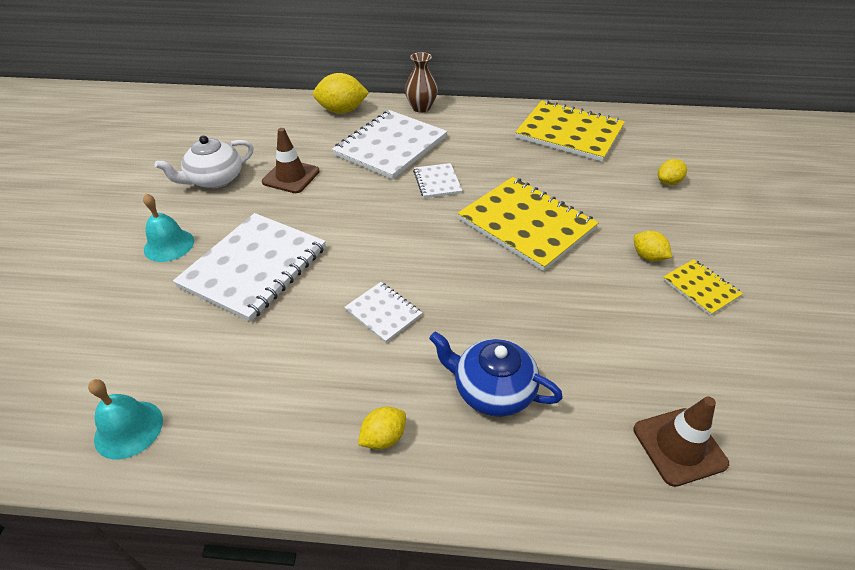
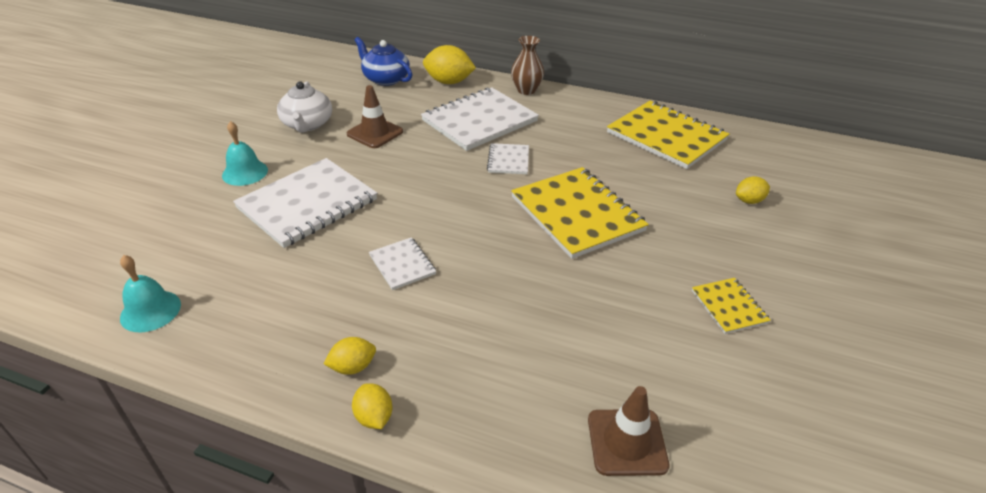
camera: 15 degrees right, 5 degrees down
white teapot [155,135,254,188] -> white teapot turned 75 degrees counterclockwise [277,81,332,133]
blue teapot [429,331,563,417] -> blue teapot moved to [354,37,413,86]
yellow lemon [634,231,672,262] -> yellow lemon moved to [352,383,392,429]

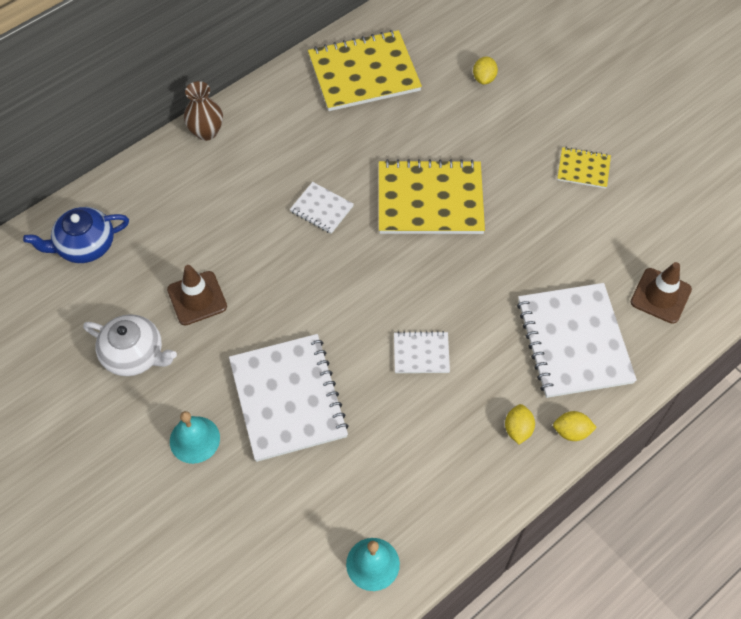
camera: 60 degrees left, 20 degrees up
white notebook [421,87,539,151] -> white notebook moved to [517,283,637,398]
yellow lemon [423,45,476,84] -> none

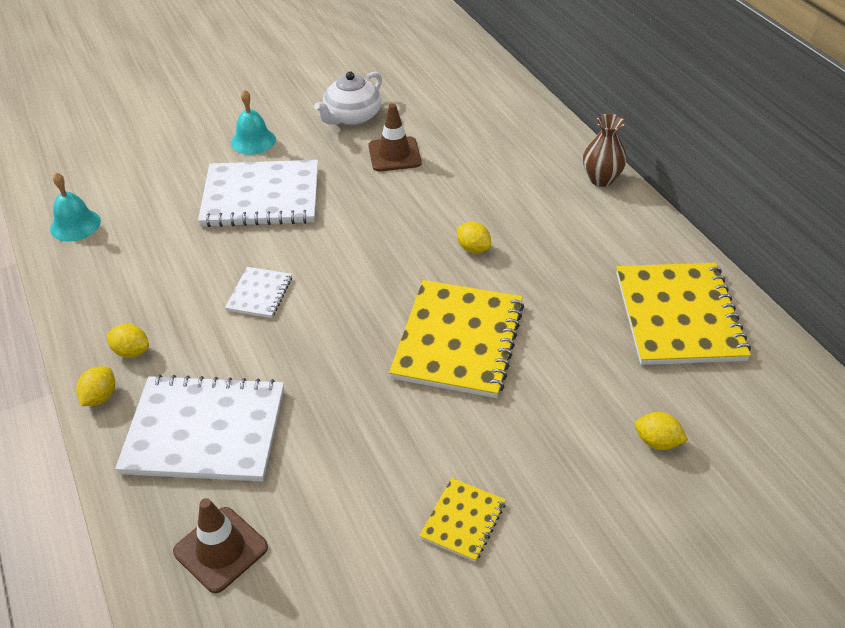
camera: 105 degrees right, 15 degrees down
blue teapot [23,207,129,263] -> none
white notebook [290,182,354,234] -> yellow lemon [457,222,491,253]

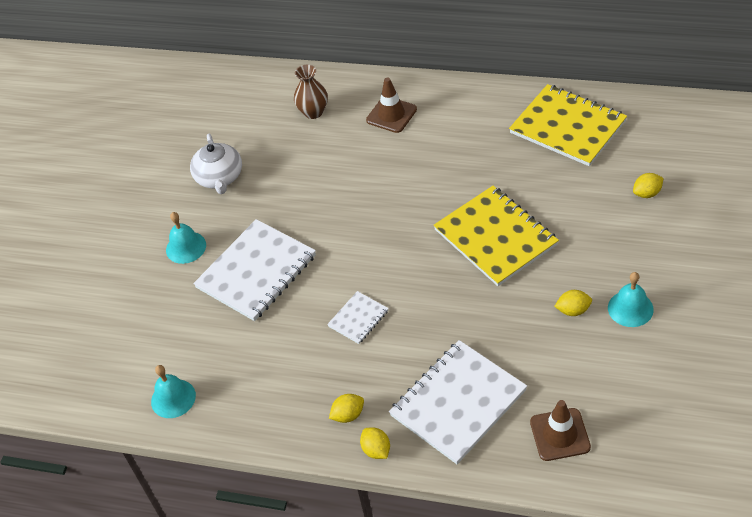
camera: 45 degrees left, 5 degrees up
white notebook [225,267,292,318] -> white notebook turned 75 degrees clockwise [327,291,389,344]
brown traffic cone [368,104,421,171] -> brown traffic cone moved to [366,78,417,133]
yellow notebook [419,478,506,562] -> turquoise bell [608,272,654,327]
yellow lemon [457,222,491,253] -> yellow lemon moved to [554,290,592,316]
brown vase [583,114,627,187] -> brown vase moved to [294,65,328,119]

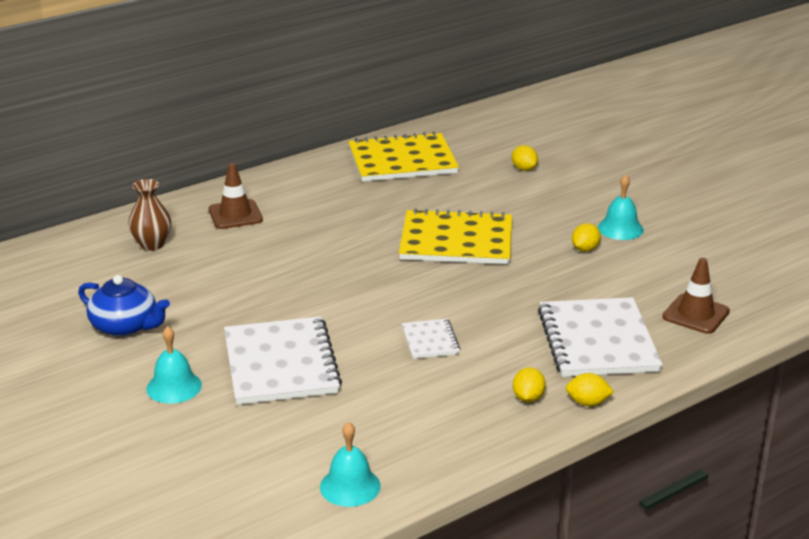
camera: 55 degrees left, 20 degrees down
white teapot [190,134,242,194] -> blue teapot [78,275,170,337]
yellow lemon [633,173,663,198] -> yellow lemon turned 45 degrees counterclockwise [512,145,538,171]

